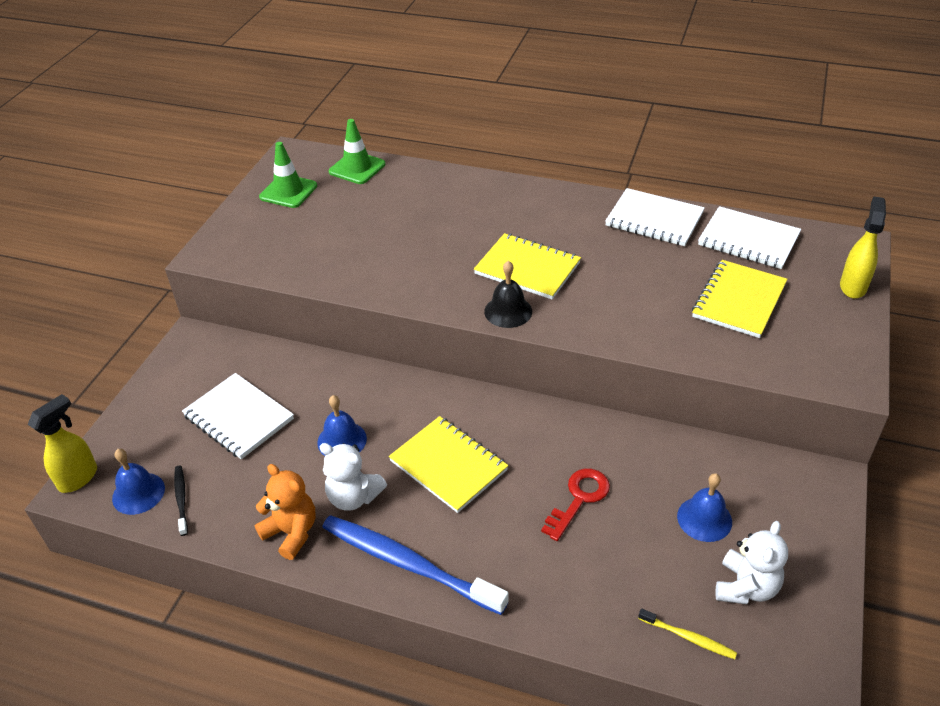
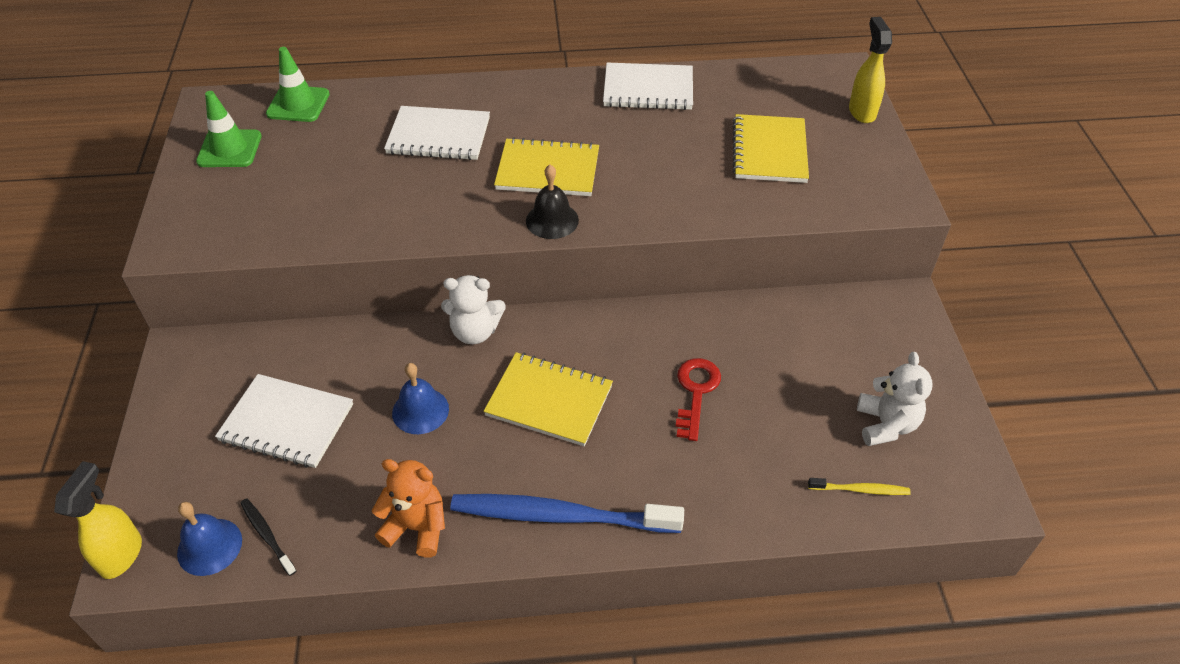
camera: 25 degrees left, 5 degrees up
white teddy bear [319,443,387,511] -> white teddy bear moved to [441,275,506,344]
blue bell [677,473,732,542] -> none
white notebook [698,206,801,269] -> white notebook moved to [384,106,490,160]

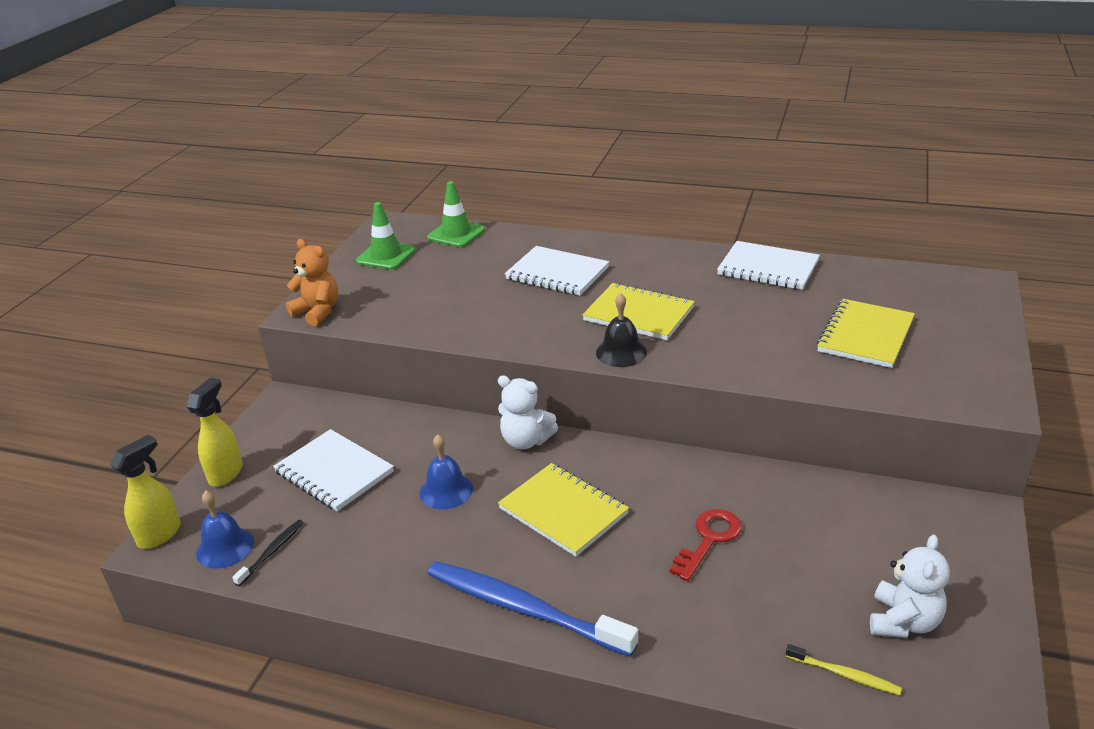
camera: 25 degrees right, 15 degrees down
black toothbrush [240,498,296,576] -> black toothbrush turned 45 degrees clockwise [232,520,304,586]
orange teddy bear [372,459,445,557] -> orange teddy bear moved to [286,239,338,326]
yellow spray bottle [849,17,892,123] -> yellow spray bottle moved to [187,377,242,487]

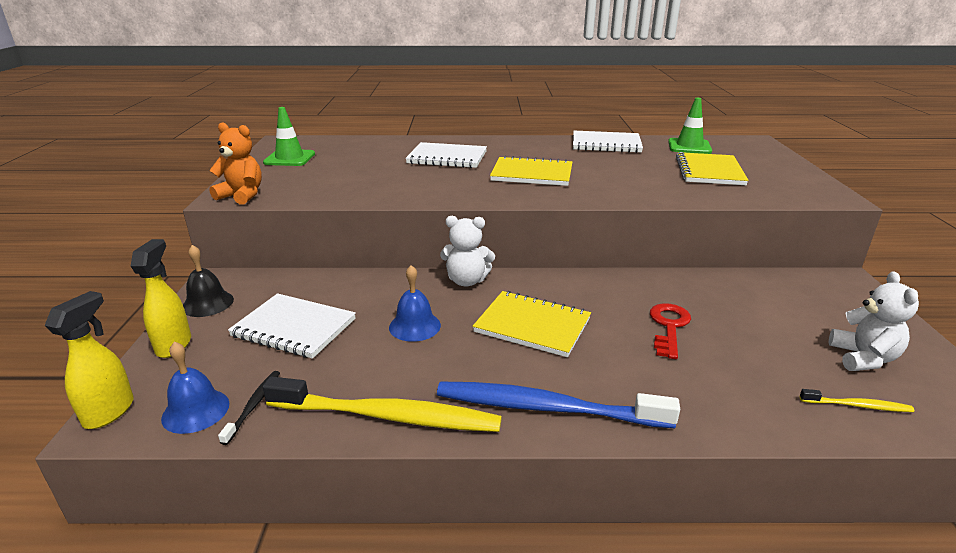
camera: 20 degrees left, 5 degrees down
green traffic cone [427,181,485,247] -> green traffic cone moved to [668,98,712,154]
black bell [596,293,647,367] -> black bell moved to [183,245,234,317]
none -> yellow toothbrush [263,377,502,432]

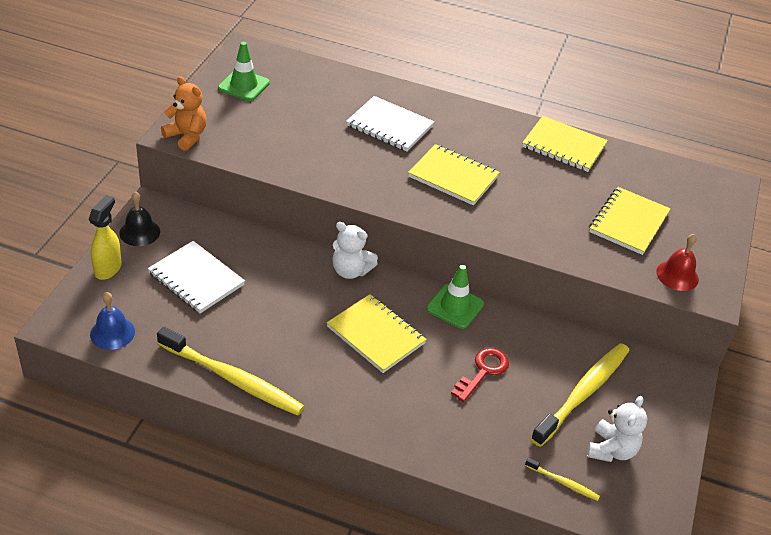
camera: 15 degrees right, 15 degrees up
yellow spray bottle [45,291,134,429] -> none
black toothbrush [218,371,280,445] -> none
blue bell [389,265,441,342] -> none
blue toothbrush [437,382,680,428] -> none
white notebook [573,131,643,153] -> yellow notebook [522,116,608,172]
green traffic cone [668,98,712,154] -> green traffic cone moved to [427,265,484,329]
none -> yellow toothbrush [531,343,630,447]
none -> red bell [656,234,699,291]

